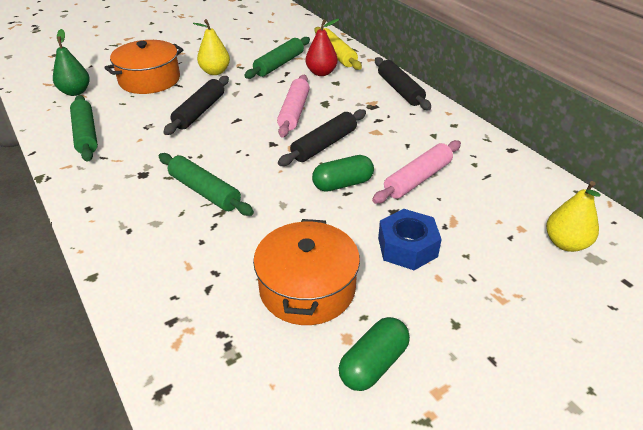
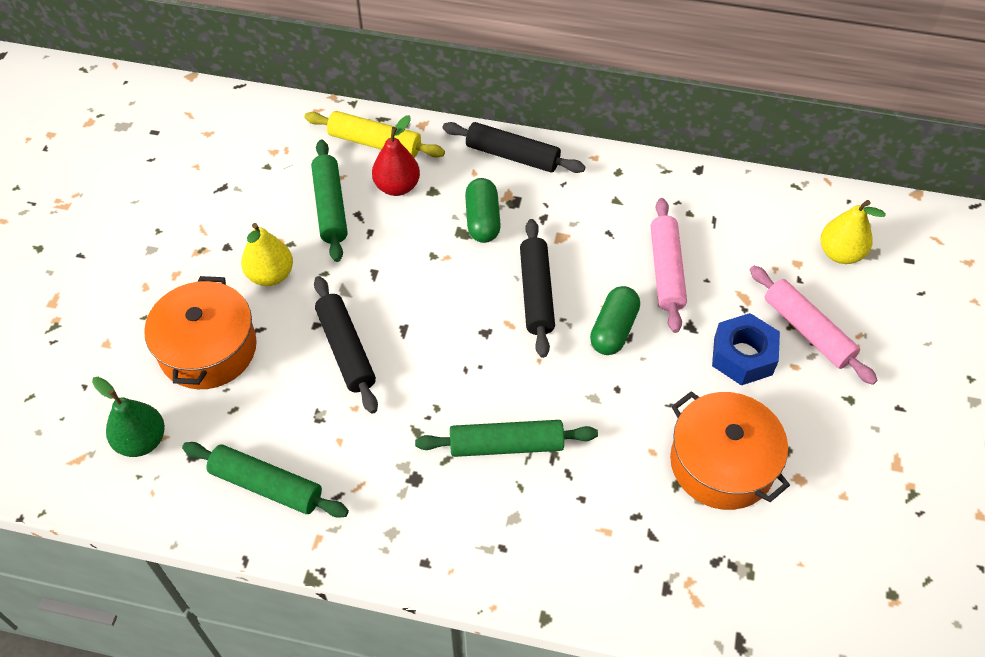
camera: 45 degrees left, 15 degrees up
pink rolling pin [277,75,310,137] -> pink rolling pin moved to [750,266,878,385]
green capsule [339,317,410,391] -> green capsule moved to [465,178,501,243]

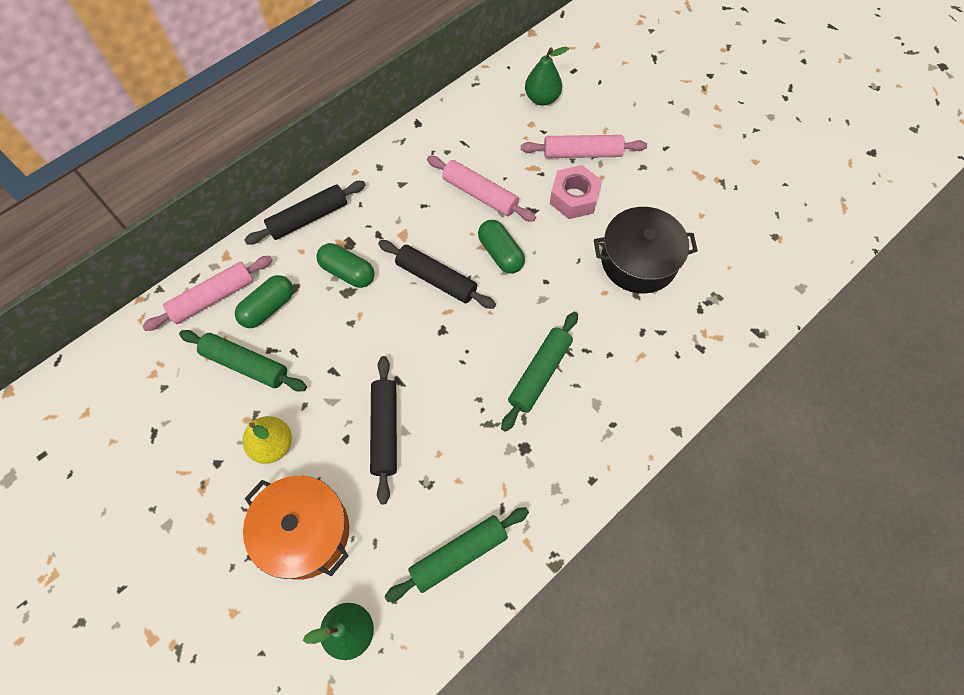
camera: 55 degrees left, 10 degrees up
yellow rolling pin [305,111,445,158] -> pink rolling pin [142,256,272,331]
black rolling pin [314,276,378,414] -> black rolling pin turned 75 degrees clockwise [370,356,397,504]
red pear [372,115,420,196] -> green capsule [235,275,293,328]
orange pot [670,391,790,510] -> black pot [594,207,698,294]
blue nut [712,313,780,385] -> pink nut [550,165,602,219]
yellow pear [820,200,886,264] -> green pear [525,47,569,106]

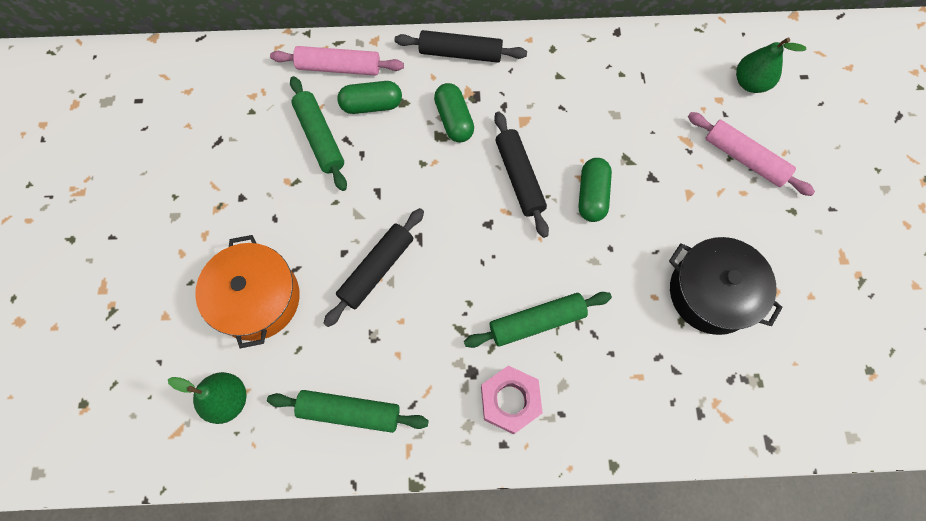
camera: 40 degrees right, 5 degrees up
yellow pear [243,416,292,464] -> none
pink rolling pin [427,156,536,222] -> none
pink nut [550,165,602,219] -> pink nut moved to [481,365,543,434]

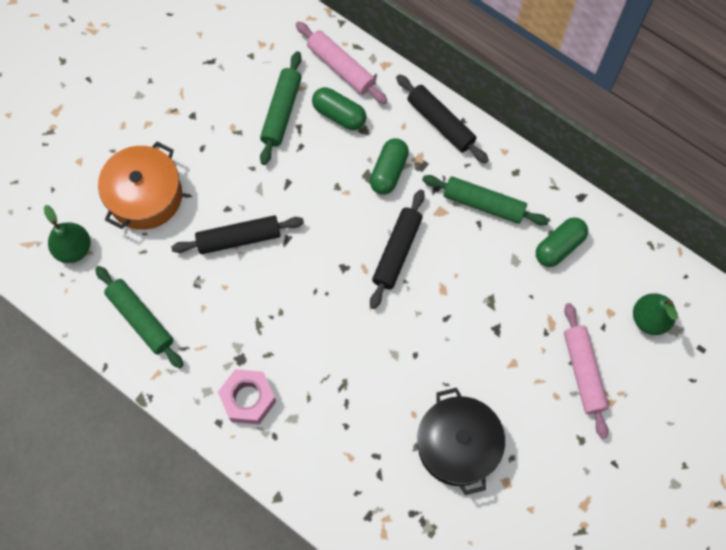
camera: 40 degrees right, 0 degrees up
green rolling pin [464,292,612,348] -> green rolling pin moved to [422,175,549,225]
green capsule [579,158,612,222] -> green capsule moved to [536,217,588,267]

